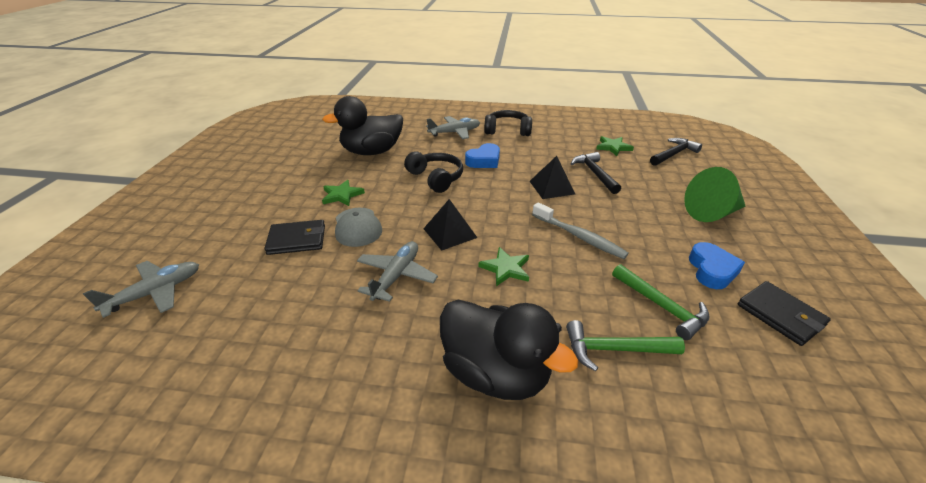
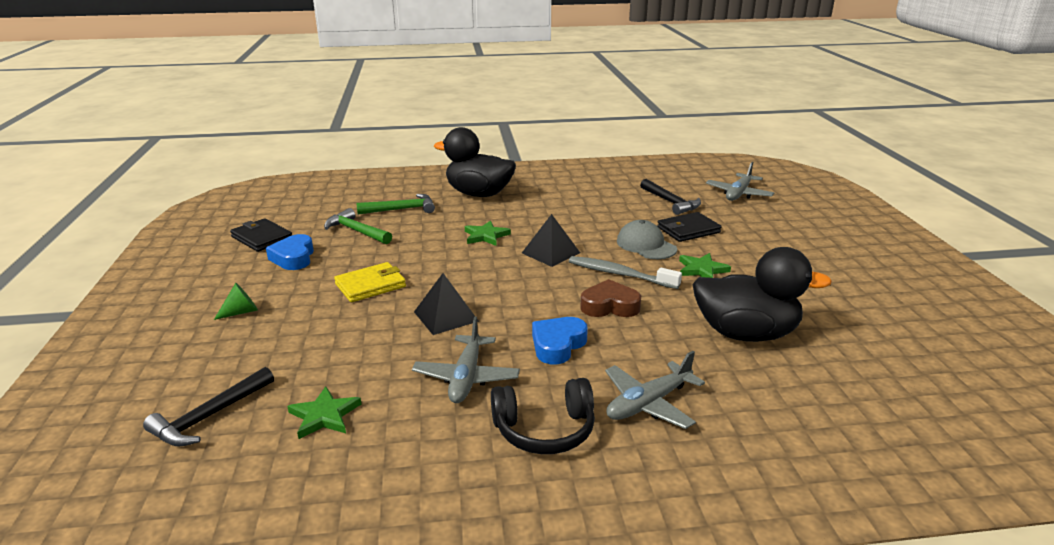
camera: 165 degrees right, 10 degrees down
black duck [322,96,403,155] -> black duck turned 45 degrees clockwise [693,247,832,342]
grey plane [357,241,438,302] -> grey plane moved to [412,316,520,403]
black headphones [404,151,463,193] -> brown heart [580,279,641,317]
grey toothbrush [532,202,629,259] -> grey toothbrush moved to [569,256,682,289]
black hammer [571,152,621,194] -> black hammer moved to [640,179,701,215]
green cone [684,167,746,222] -> green cone [214,283,258,320], size x0.50
none -> yellow wallet [334,262,406,302]

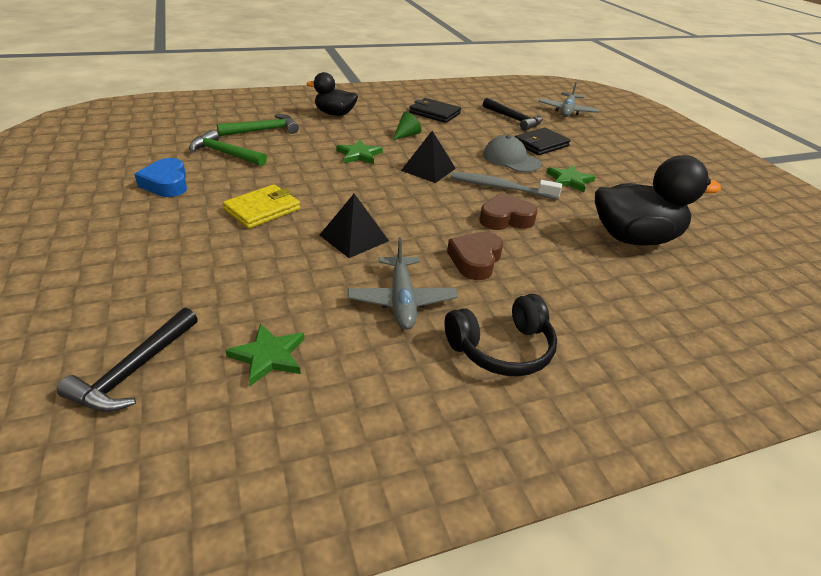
camera: 15 degrees left, 10 degrees up
green cone [214,283,258,320] -> green cone moved to [393,112,421,140]
black wallet [230,218,292,252] -> black wallet moved to [409,98,461,123]
black duck [434,127,516,197] -> black duck [307,72,358,116], size x0.61
blue heart [532,317,588,364] -> brown heart [447,232,503,280]
grey plane [605,351,705,429] -> none

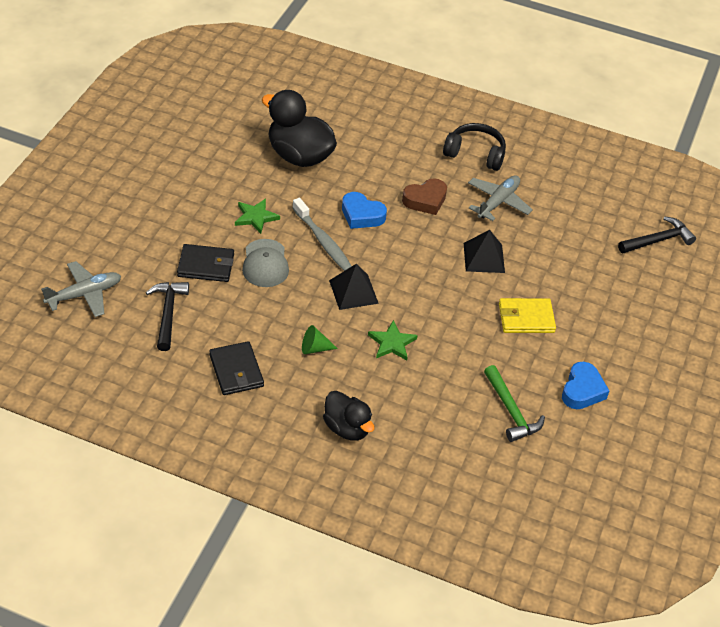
camera: 140 degrees left, 10 degrees up
green hammer [217,114,299,136] -> none
green star [225,323,304,386] -> none
brown heart [479,193,538,230] -> blue heart [342,192,387,229]

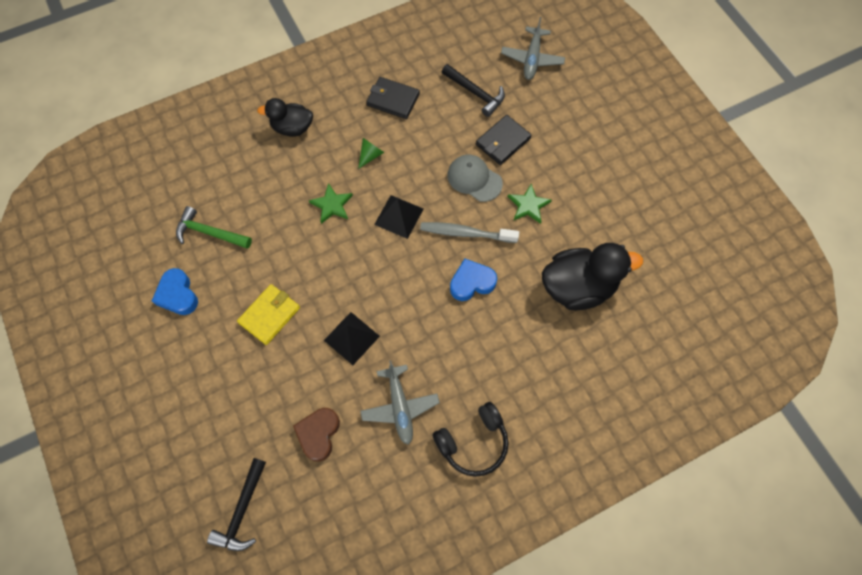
camera: 135 degrees right, 20 degrees up
brown heart [402,178,447,215] -> brown heart moved to [293,408,340,462]

